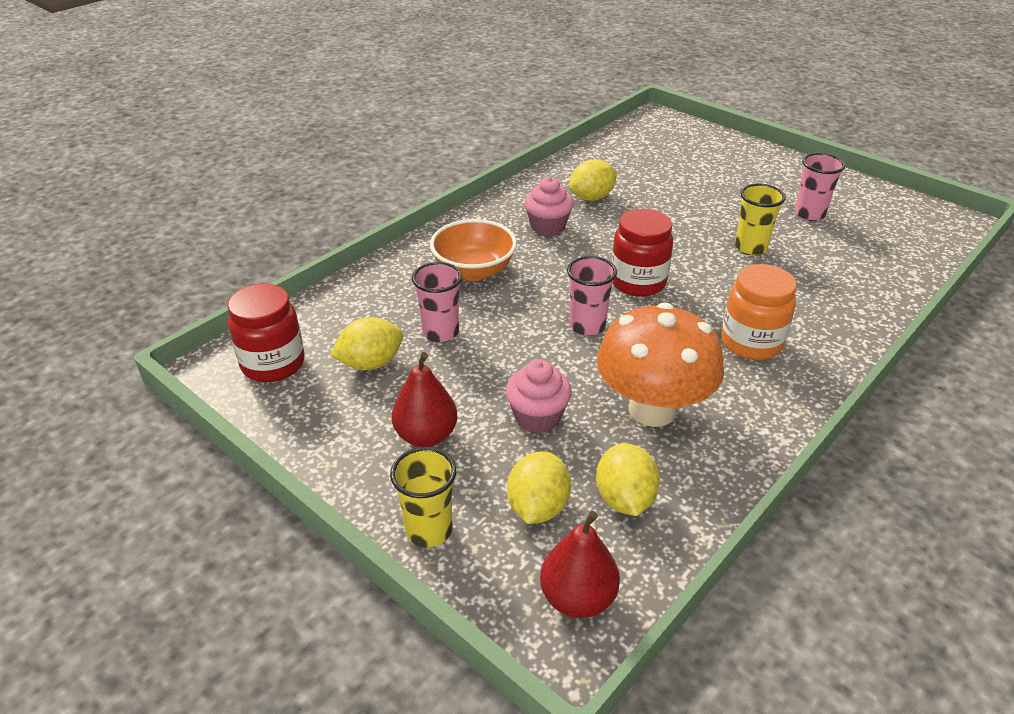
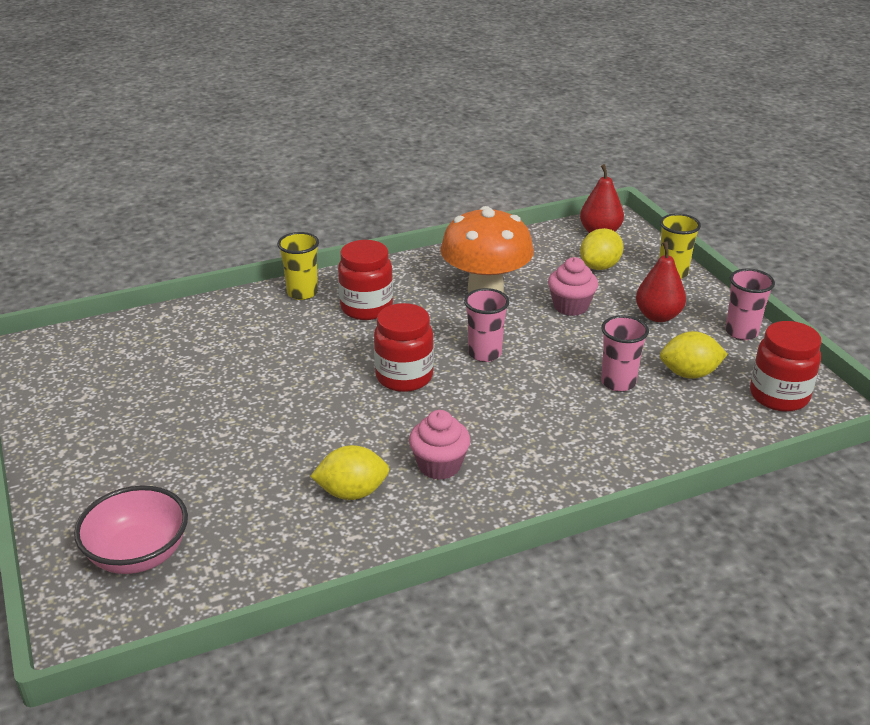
camera: 155 degrees left, 5 degrees down
orange bowl [430,219,517,281] -> none
yellow lemon [596,443,660,516] -> none
orange jar [721,264,797,360] -> red jar [338,240,393,320]
yellow cup [735,184,786,255] -> yellow cup moved to [277,232,319,300]
pink cup [795,153,845,221] -> pink cup moved to [725,269,775,340]
none -> pink bowl [74,486,188,574]

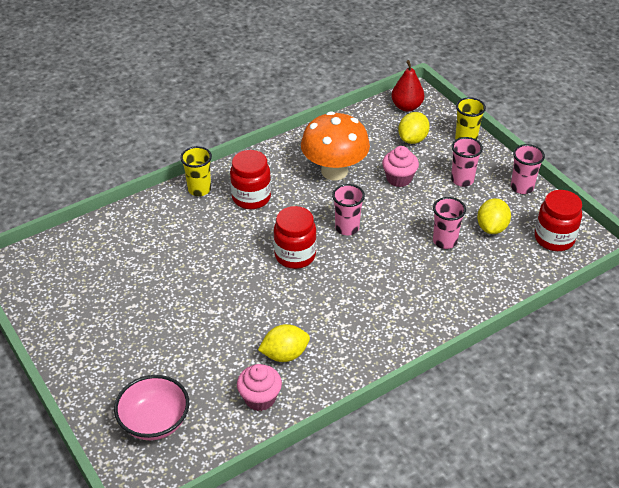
camera: 10 degrees left, 10 degrees up
pink cupcake [409,410,470,480] -> pink cupcake moved to [237,364,282,411]
red pear [636,242,686,322] -> pink cup [451,137,483,187]
yellow lemon [660,331,728,379] -> yellow lemon turned 60 degrees counterclockwise [477,198,511,234]

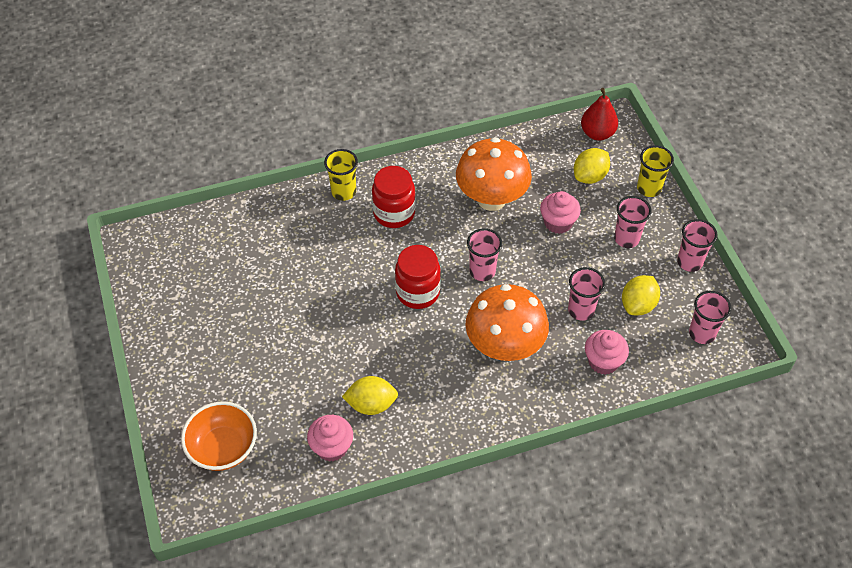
camera: 15 degrees right, 10 degrees up
pink bowl [114,375,189,440] -> orange bowl [181,401,257,471]
red jar [535,190,582,251] -> pink cup [689,291,732,344]
none -> orange mushroom [465,284,549,361]
none -> pink cupcake [585,330,629,375]

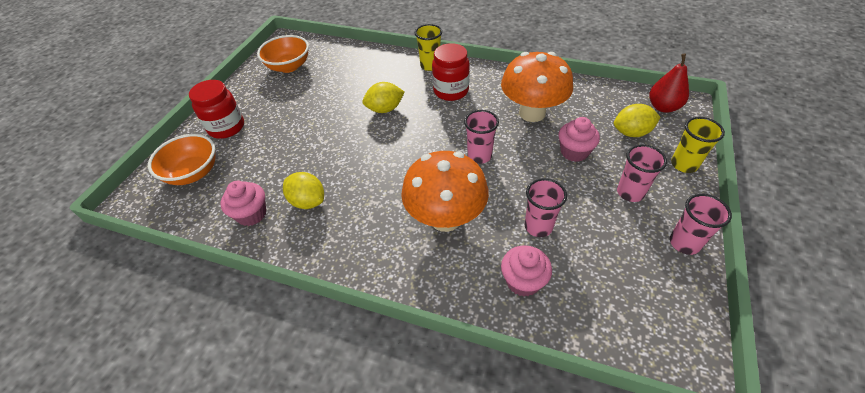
camera: 40 degrees right, 5 degrees down
red jar [395,245,441,309] -> red jar moved to [189,80,244,139]
yellow lemon [622,275,660,315] -> yellow lemon moved to [362,82,405,113]
pink cup [689,291,732,344] -> none
none -> orange bowl [257,35,309,73]

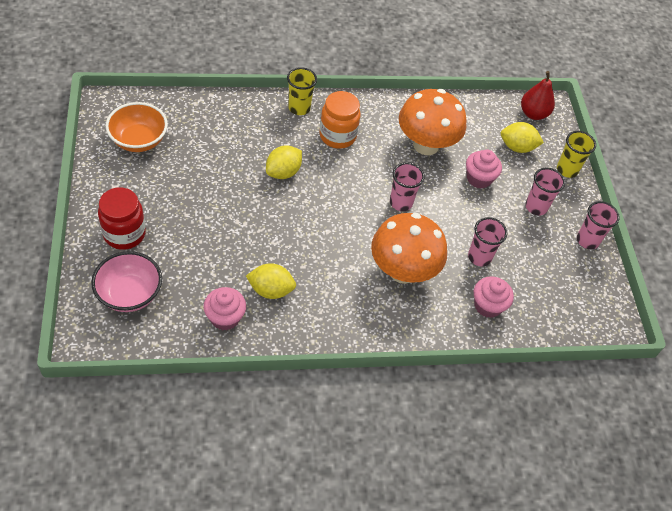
camera: 35 degrees left, 5 degrees up
orange bowl [148,134,216,185] -> pink bowl [91,251,162,312]
red jar [432,43,470,101] -> orange jar [319,91,361,149]
yellow lemon [614,104,660,137] -> yellow lemon turned 45 degrees clockwise [501,122,544,153]

